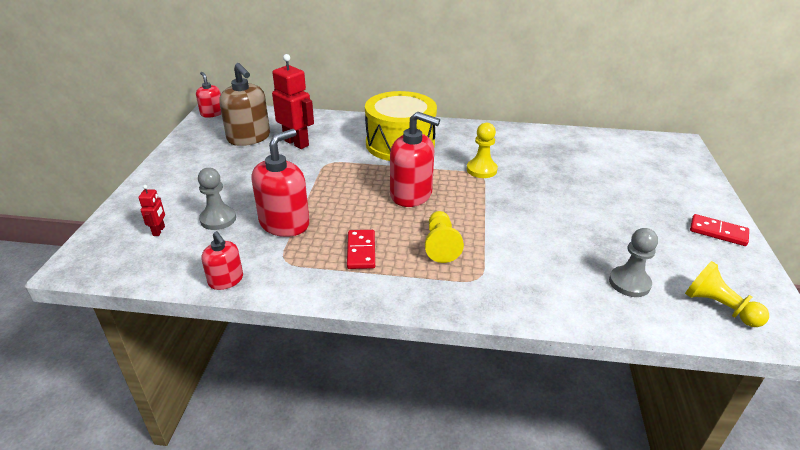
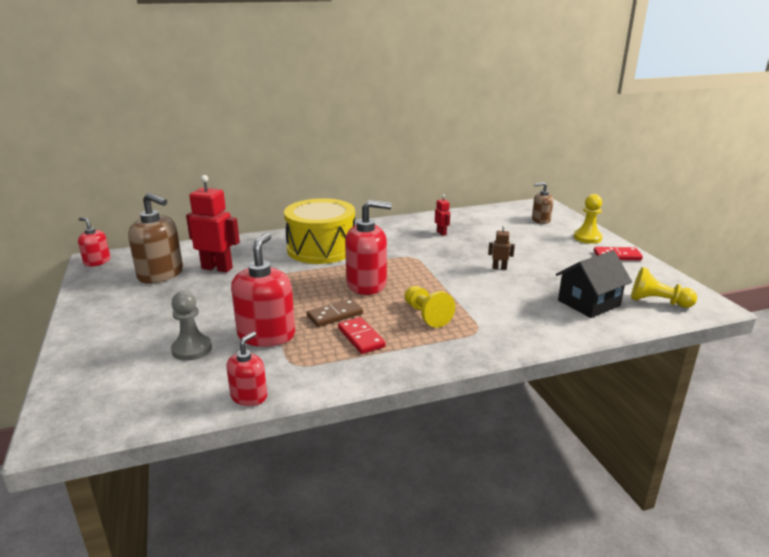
camera: 25 degrees left, 10 degrees down
red robot [139,185,165,236] -> red robot moved to [435,194,450,236]
red soap dispenser [201,231,243,290] -> red soap dispenser turned 90 degrees counterclockwise [226,332,267,406]
yellow pawn [467,123,498,178] -> yellow pawn moved to [574,194,603,244]
grey pawn [609,228,658,297] -> black house [556,250,632,318]
none -> brown domino [307,299,363,327]
none -> brown robot [488,225,515,270]
none -> brown soap dispenser [532,182,553,224]

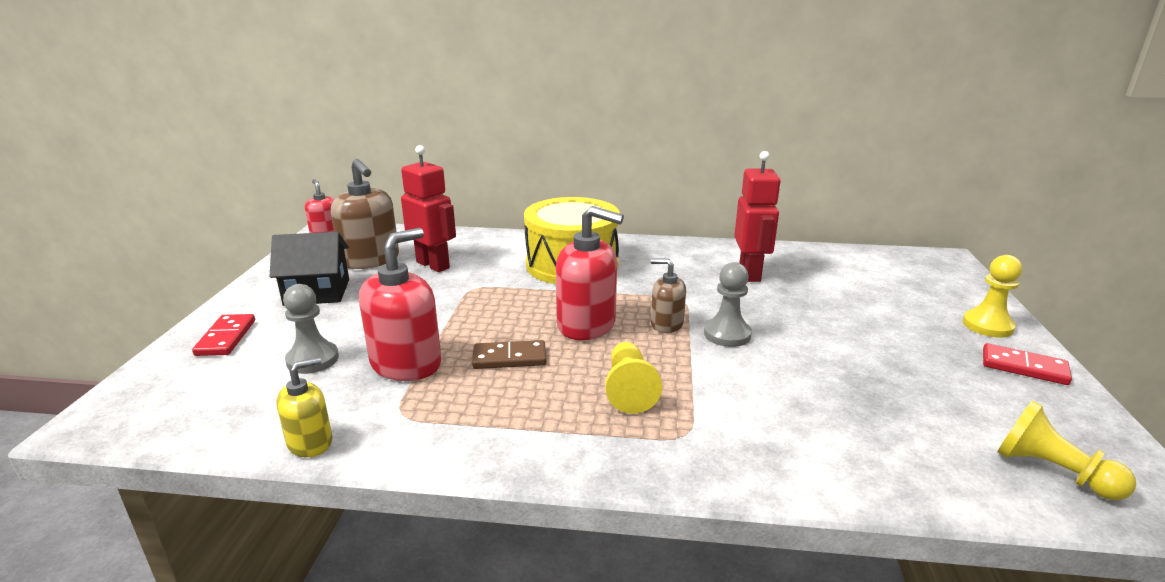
camera: 25 degrees right, 0 degrees up
red soap dispenser [226,332,267,406] -> yellow soap dispenser [276,357,333,457]
red domino [338,317,386,354] -> red domino moved to [192,314,255,356]
red robot [435,194,450,236] -> red robot [734,151,781,282], size x2.08
brown robot [488,225,515,270] -> none
brown soap dispenser [532,182,553,224] -> brown soap dispenser moved to [651,259,686,333]
black house [556,250,632,318] -> black house moved to [270,232,349,306]
none -> grey pawn [704,262,752,347]

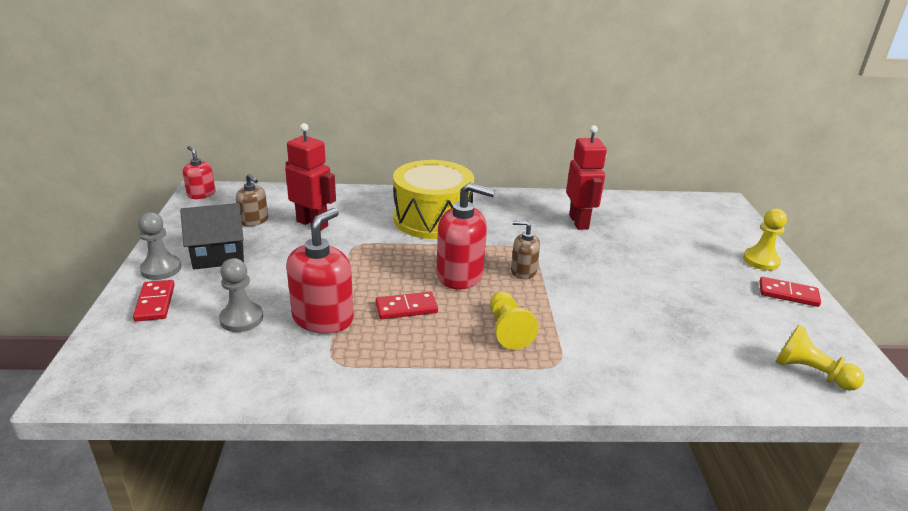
camera: 10 degrees left, 5 degrees up
yellow soap dispenser [276,357,333,457] -> none
brown soap dispenser [331,159,399,269] -> brown soap dispenser [236,174,268,226], size x0.57
brown domino [472,340,547,369] -> red domino [376,292,438,319]
grey pawn [704,262,752,347] -> grey pawn moved to [138,212,181,280]

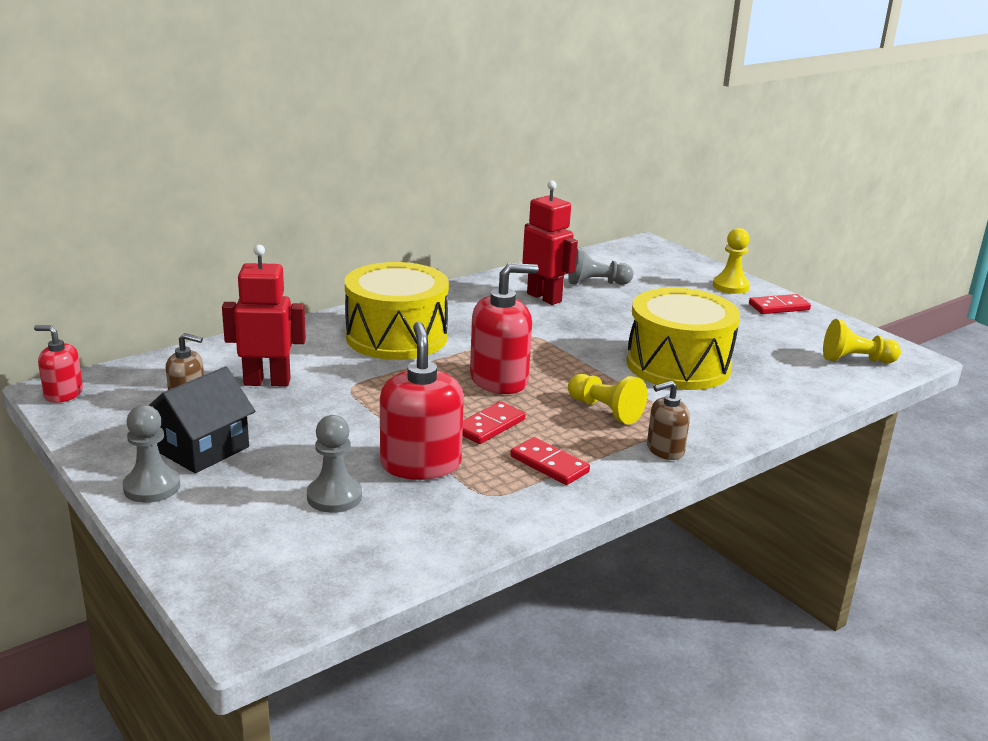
camera: 35 degrees left, 5 degrees down
red domino [133,280,175,321] -> red domino moved to [510,437,590,485]
brown soap dispenser [511,221,540,279] -> brown soap dispenser moved to [647,381,690,460]
none -> grey pawn [569,247,633,285]
none -> yellow drum [626,288,740,390]

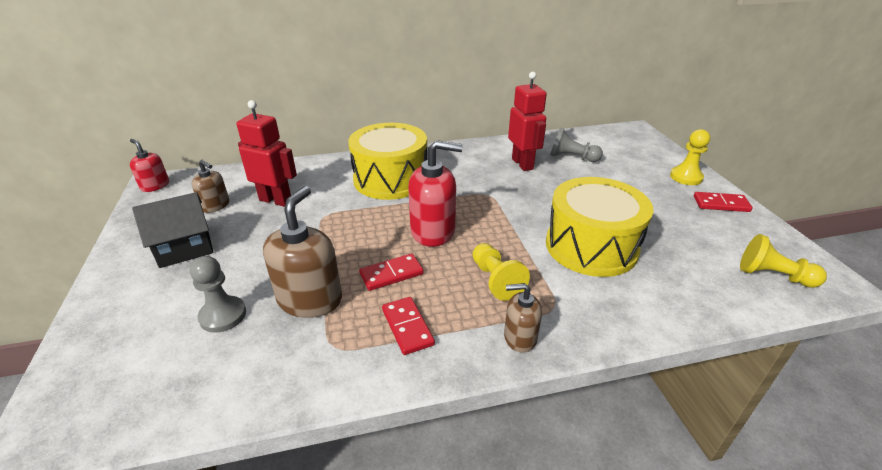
camera: 25 degrees right, 10 degrees up
grey pawn [123,405,180,503] -> none
red soap dispenser [380,322,464,480] -> brown soap dispenser [263,186,342,318]

